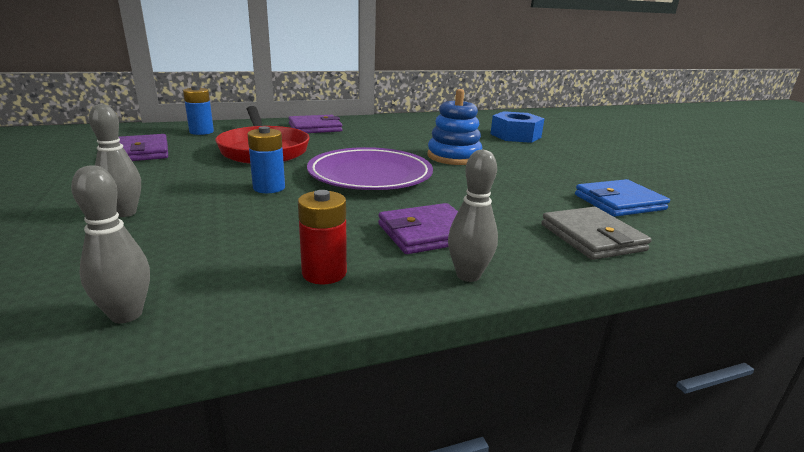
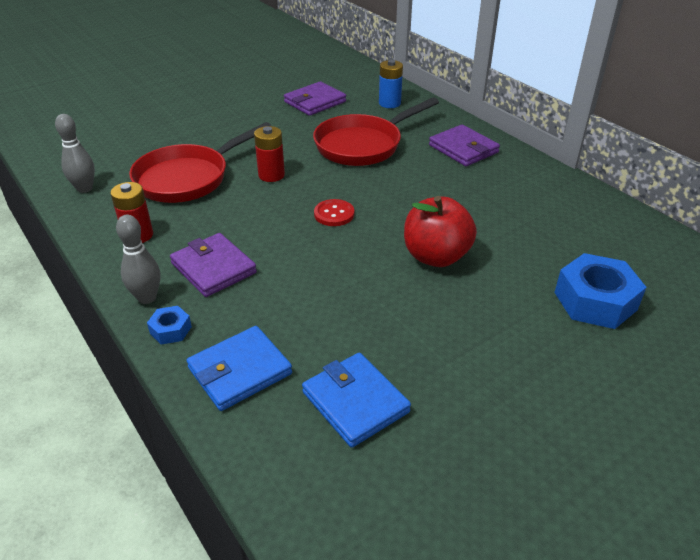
camera: 75 degrees right, 15 degrees up
grey bowling pin [89,104,141,217] -> none
blue battery [247,126,285,193] -> red battery [254,126,285,182]
purple plate [307,147,433,190] -> red button [314,199,354,226]
blue stacking toy [427,89,482,165] -> red apple [404,196,477,267]
grey wallet [541,207,652,260] -> blue wallet [187,326,292,411]
none -> red pan [129,122,271,203]
none -> blue nut [147,306,192,345]

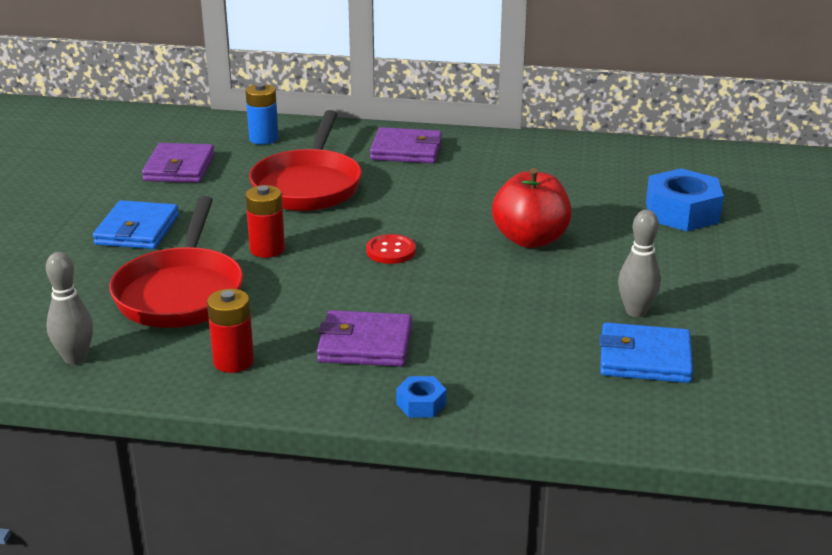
camera: 45 degrees left, 10 degrees down
grey bowling pin [116,215,160,304] -> grey bowling pin moved to [618,210,661,317]
blue wallet [187,326,292,411] -> blue wallet moved to [93,200,179,249]

